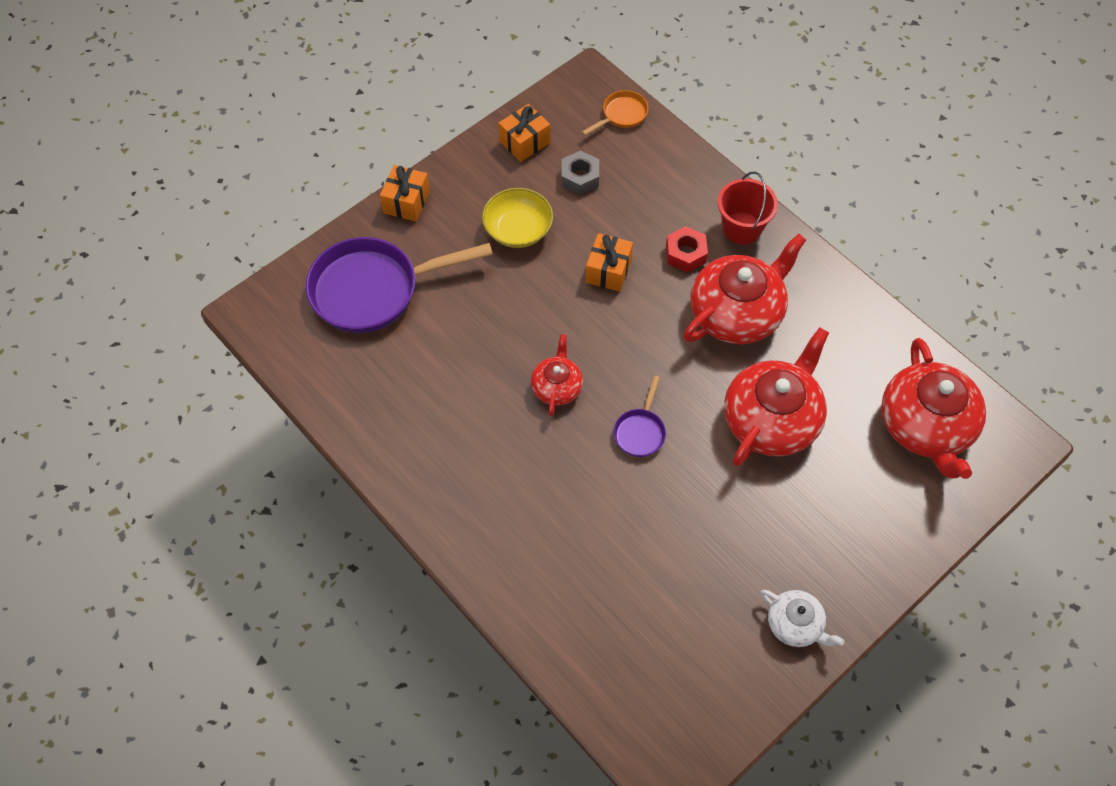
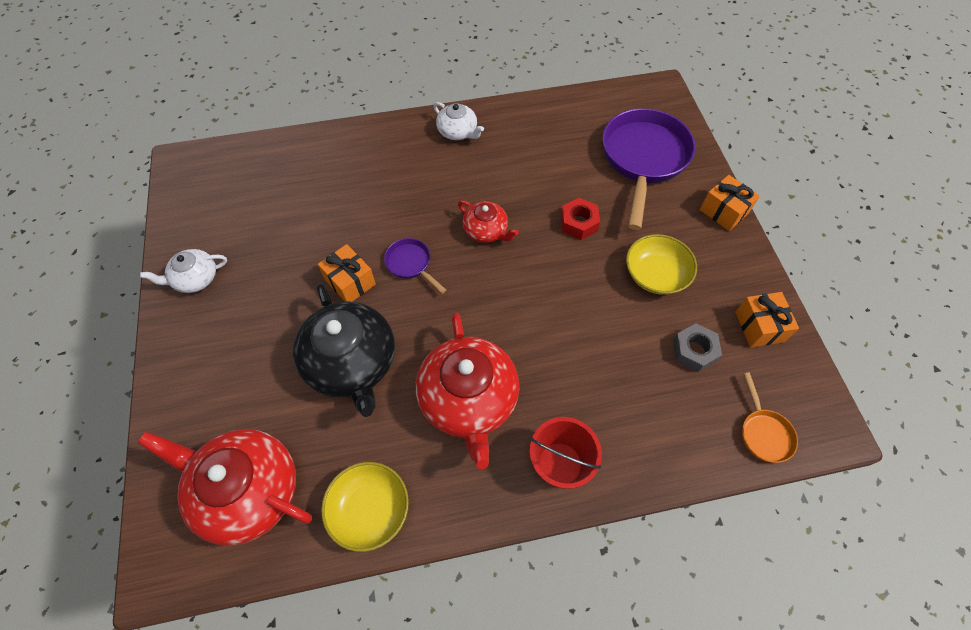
camera: 120 degrees right, 0 degrees up
orange gift [586,233,633,292] -> orange gift moved to [318,244,376,302]
red nut [666,226,708,273] -> red nut moved to [560,198,600,240]
red teapot [724,327,829,466] -> black teapot [293,283,395,417]
none -> yellow bowl [321,462,409,552]
none -> white teapot [433,102,484,140]

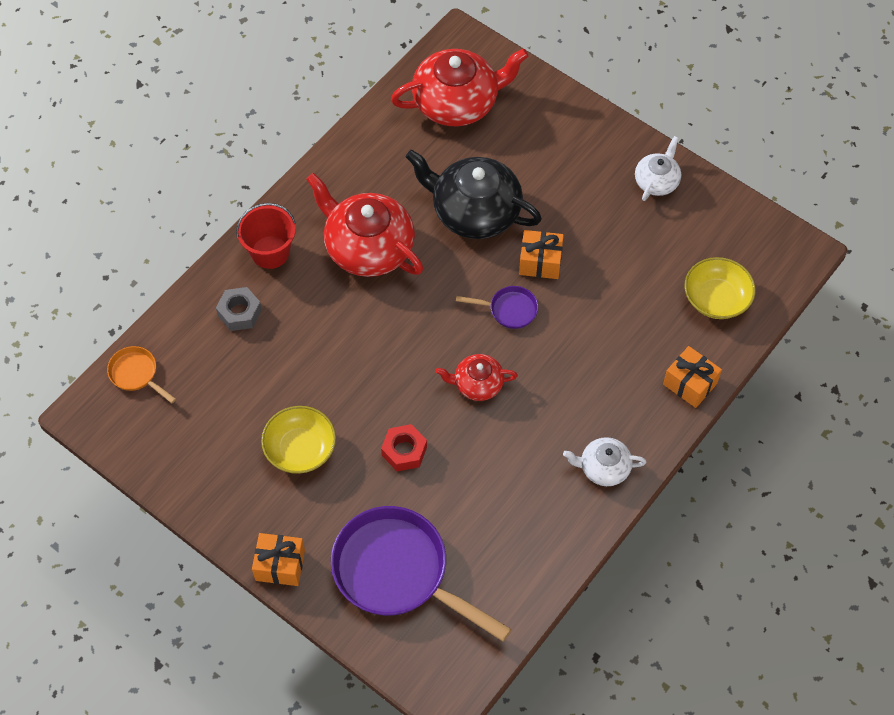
camera: 140 degrees right, 0 degrees up
yellow bowl [321,462,409,552] -> yellow bowl moved to [685,257,756,319]
purple pan [602,108,696,230] -> purple pan turned 150 degrees clockwise [331,506,512,642]
grey nut [673,323,722,373] -> grey nut moved to [216,287,262,331]
orange gift [735,292,799,348] -> orange gift moved to [663,346,722,408]

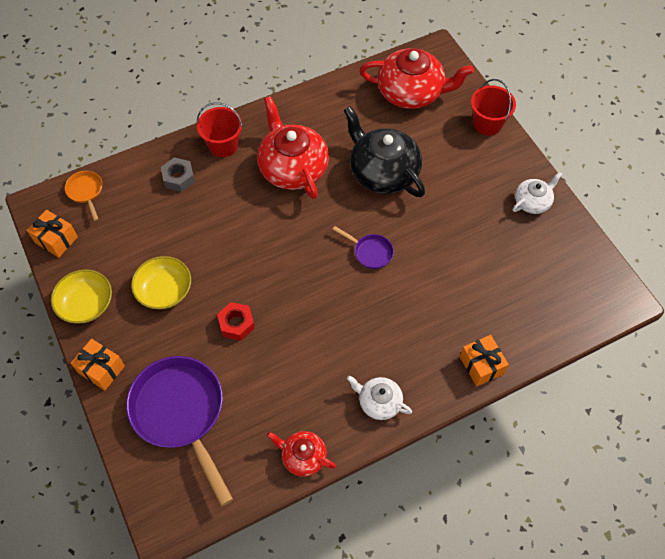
camera: 25 degrees right, 0 degrees up
red teapot [436,354,518,401] -> red teapot moved to [267,431,336,477]
orange gift [519,230,564,279] -> orange gift moved to [27,210,78,258]
yellow bowl [685,257,756,319] -> yellow bowl moved to [51,269,112,324]
none -> red bucket [471,79,516,135]

